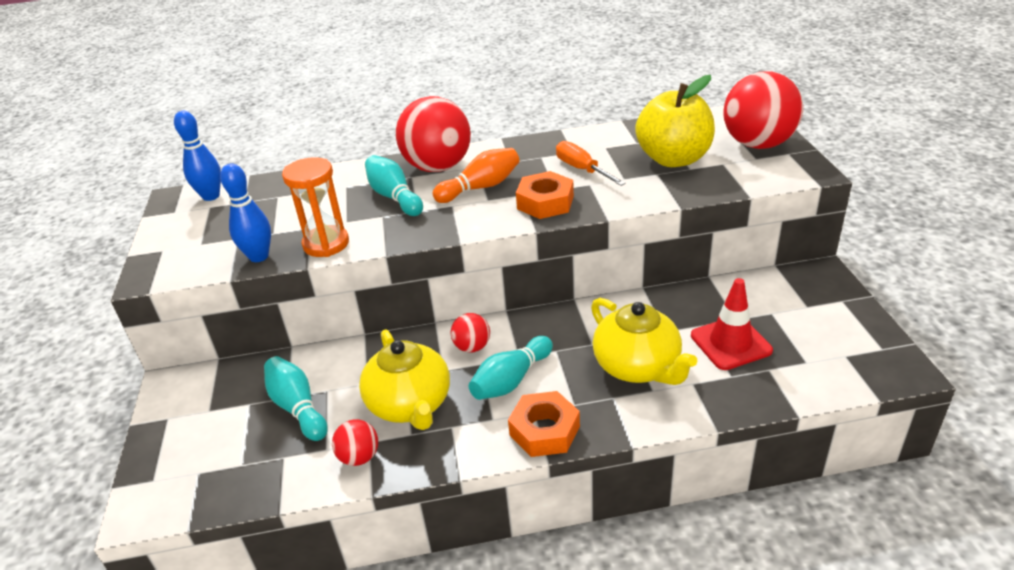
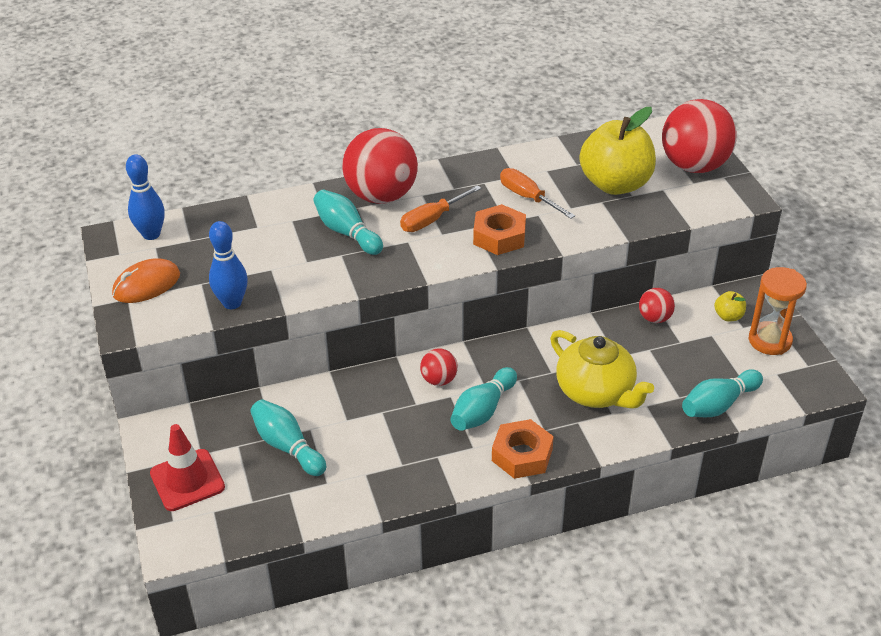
camera: 10 degrees left, 5 degrees up
orange hourglass [282,157,349,257] -> orange hourglass moved to [748,267,807,355]
red ball [332,419,378,466] -> red ball moved to [639,288,675,323]
yellow teapot [359,329,450,430] -> none
orange bowling pin [433,148,519,203] -> orange screwdriver [400,185,481,232]
red traffic cone [691,278,773,370] -> red traffic cone moved to [150,424,225,511]
none -> orange mouse [112,258,180,303]
none -> turquoise bowling pin [682,369,763,417]
none -> yellow apple [714,291,746,321]

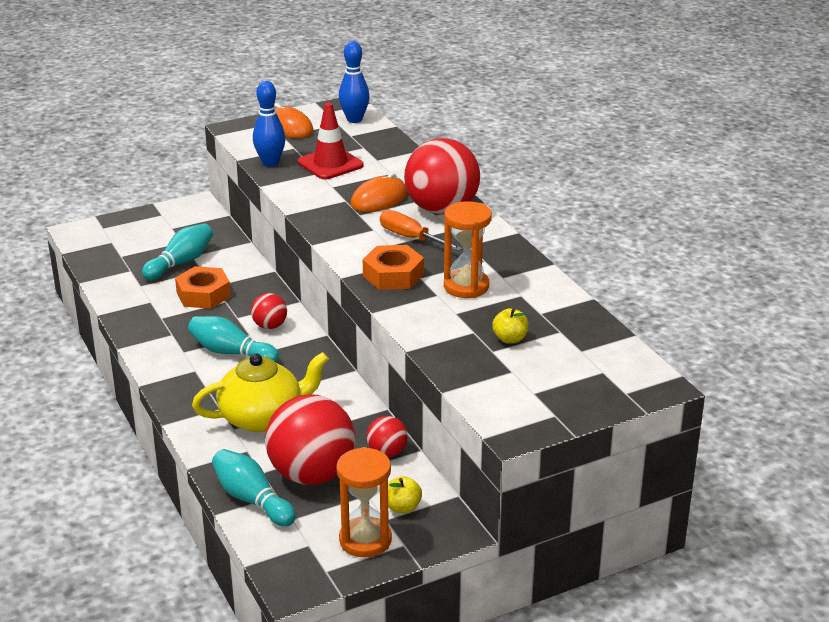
camera: 80 degrees right, 10 degrees down
red traffic cone [150,424,225,511] -> red traffic cone moved to [298,103,364,180]
turquoise bowling pin [313,190,383,255] -> orange mouse [350,173,408,212]
orange nut [492,419,554,479] -> orange nut moved to [175,266,231,309]
orange screwdriver [500,168,575,219] -> orange hourglass [444,201,492,298]
yellow teapot [550,330,654,409] -> yellow teapot turned 150 degrees counterclockwise [192,352,329,432]
yellow apple [579,107,656,195] -> yellow apple [492,308,528,344], size x0.41
red ball [662,99,737,173] -> red ball moved to [265,394,355,485]

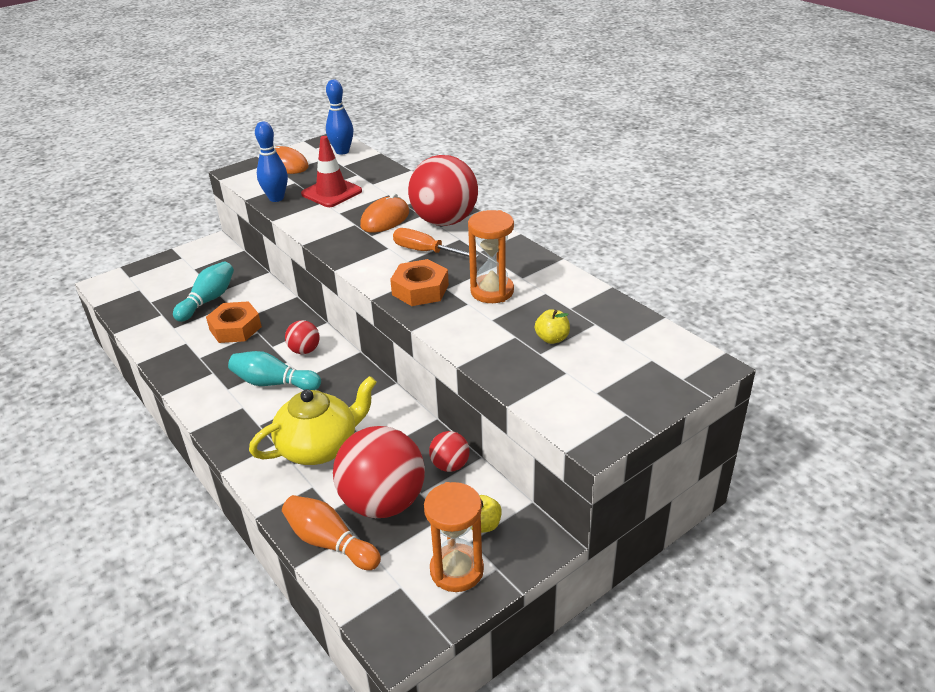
camera: 10 degrees left, 5 degrees up
turquoise bowling pin [212,449,296,527] -> orange bowling pin [282,495,381,570]

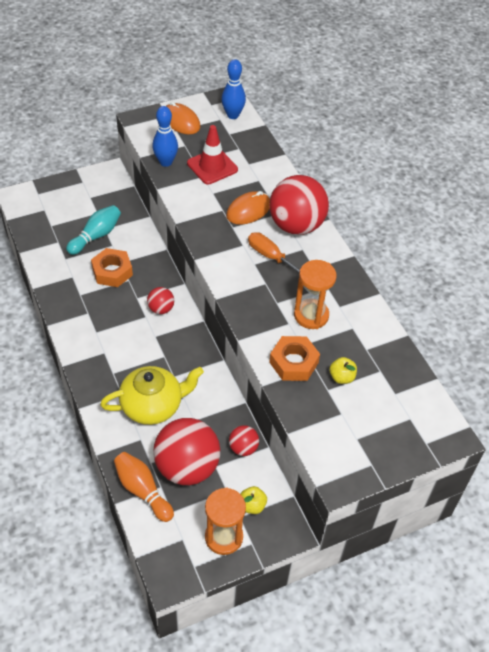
camera: 10 degrees right, 15 degrees up
turquoise bowling pin [228,351,321,390] -> none
orange nut [390,259,449,306] -> orange nut moved to [269,336,320,381]

